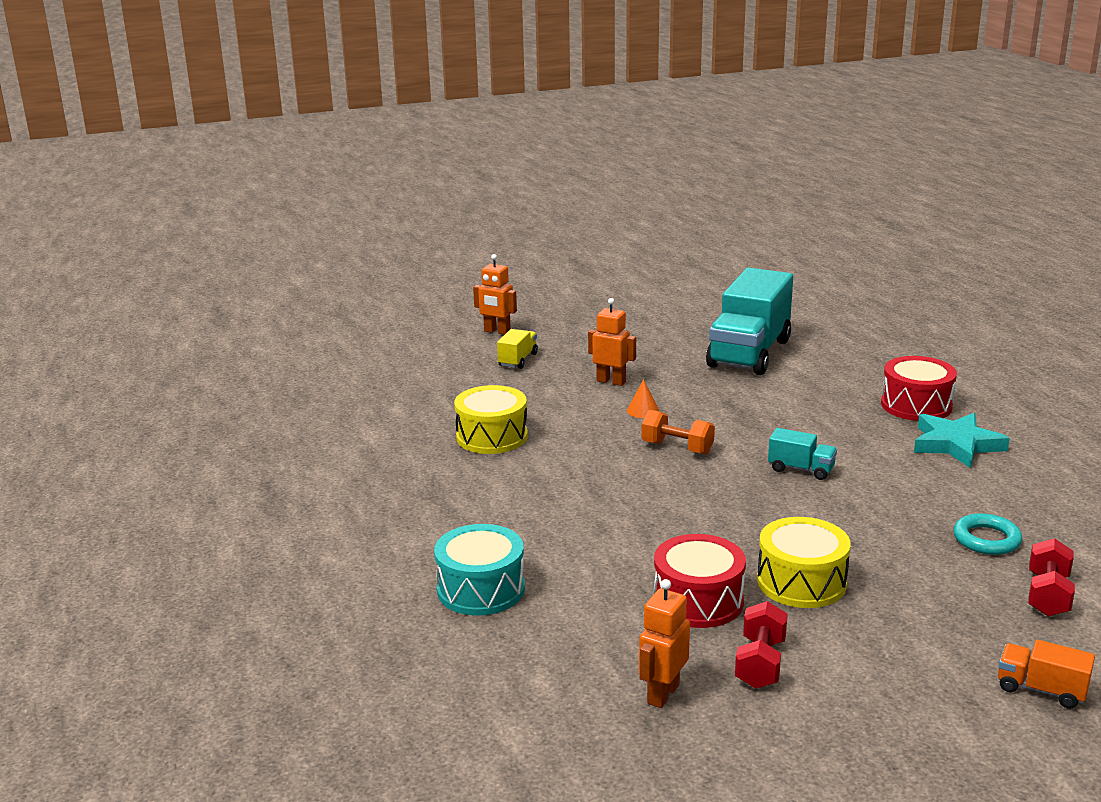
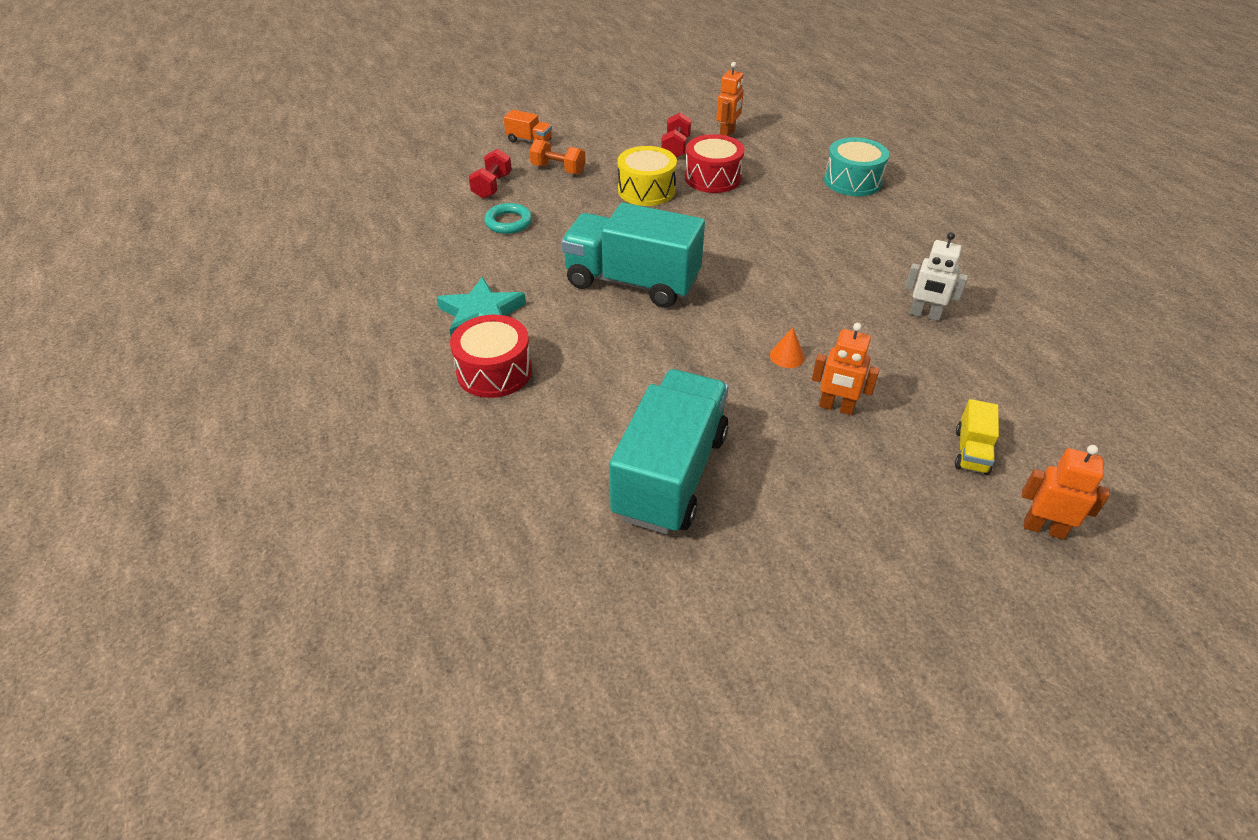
camera: 175 degrees right, 20 degrees up
yellow drum [454,385,528,454] -> white robot [905,232,968,321]
orange dumbbell [641,410,715,455] -> orange dumbbell moved to [529,139,586,175]
turquoise truck [768,428,837,480] -> turquoise truck [561,203,705,308], size x2.32

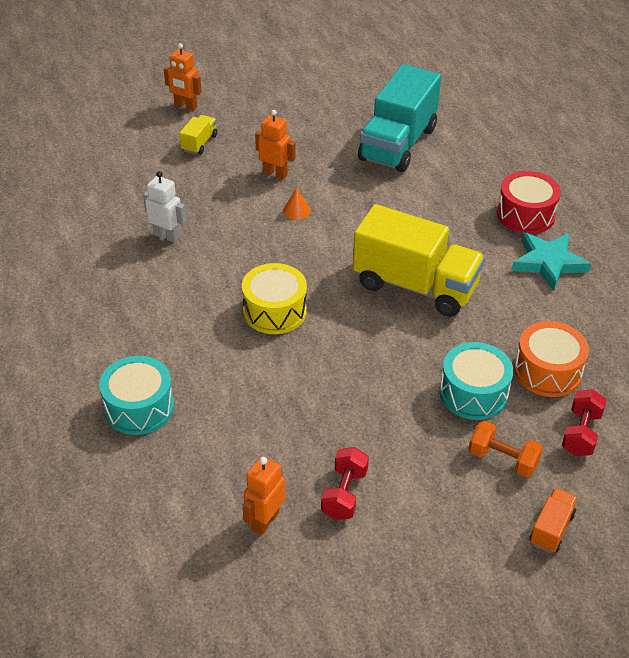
camera: 175 degrees left, 0 degrees up
turquoise ring [484,203,532,234] -> orange drum [514,321,589,397]
orange truck [504,110,552,142] -> orange truck turned 90 degrees clockwise [529,488,578,553]
turquoise truck [561,203,705,308] -> yellow truck [353,204,485,317]
yellow drum [618,146,677,206] -> yellow drum moved to [242,263,307,334]
red drum [685,134,745,193] -> none
none -> turquoise drum [440,342,513,420]

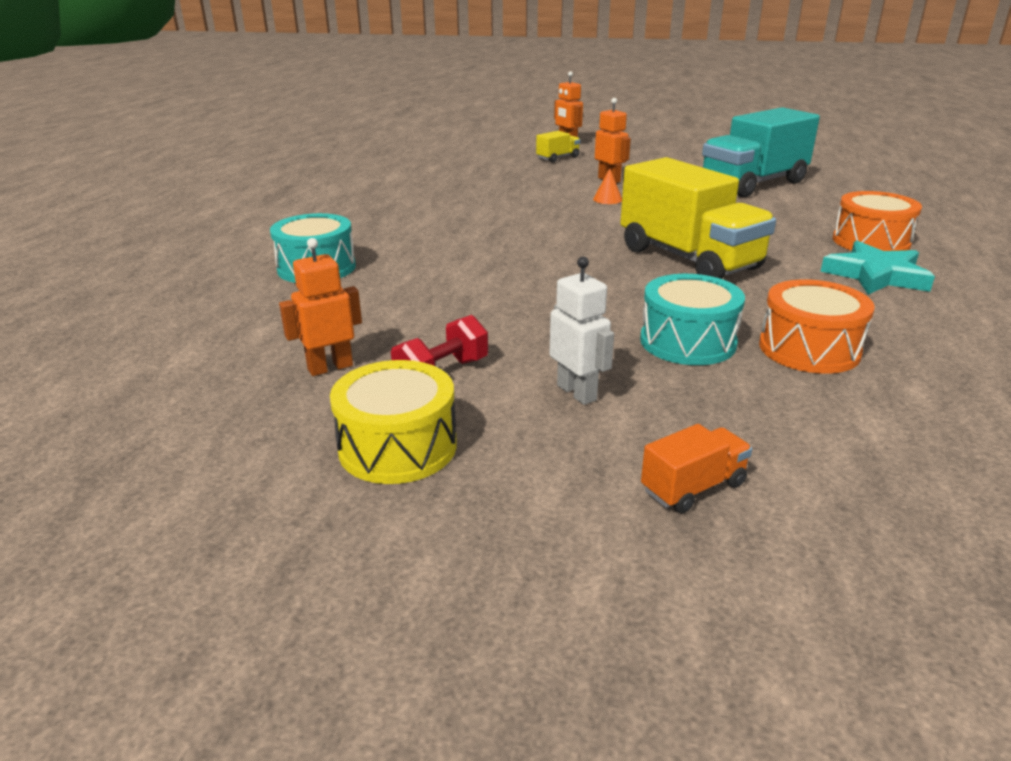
camera: 30 degrees right, 15 degrees down
white robot [143,171,186,243] -> white robot moved to [549,257,614,405]
yellow drum [242,263,307,334] -> yellow drum moved to [330,360,457,484]
orange dumbbell [468,421,543,478] -> none
red drum [497,171,561,234] -> orange drum [833,191,922,251]
red dumbbell [562,389,607,456] -> none

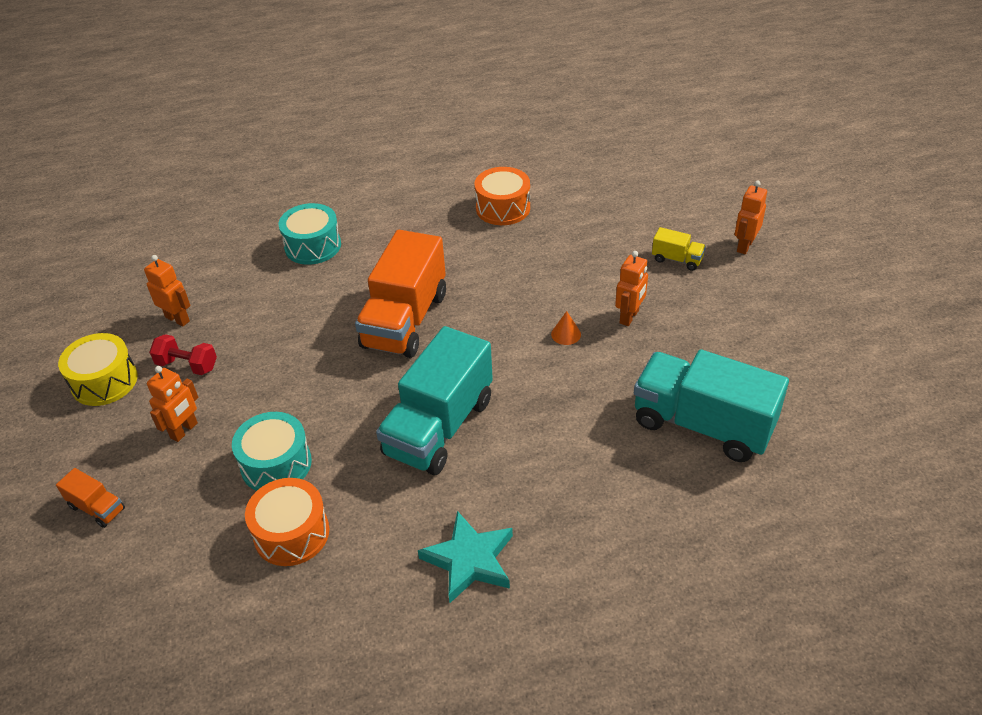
camera: 65 degrees right, 15 degrees up
white robot [549,257,614,405] -> orange robot [147,366,198,442]
yellow truck [620,157,776,279] -> turquoise truck [376,326,493,475]
orange drum [833,191,922,251] -> orange drum moved to [475,167,530,225]
none -> orange truck [355,230,446,358]

